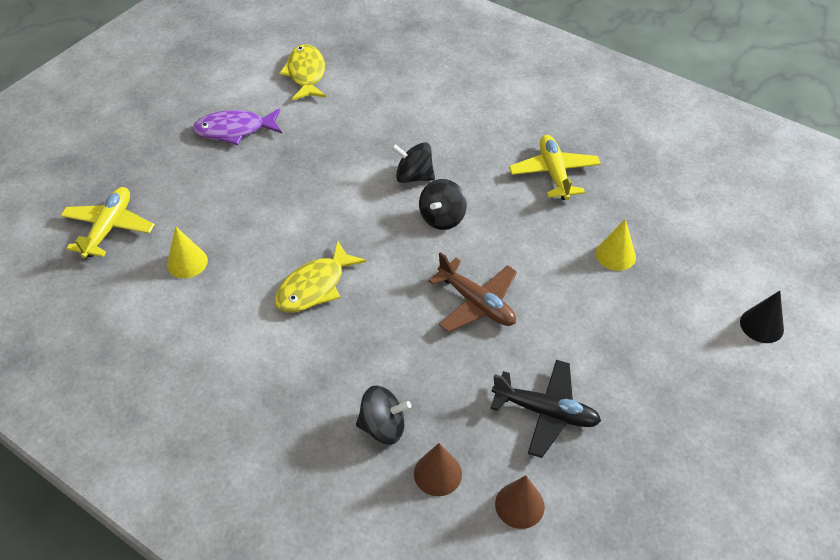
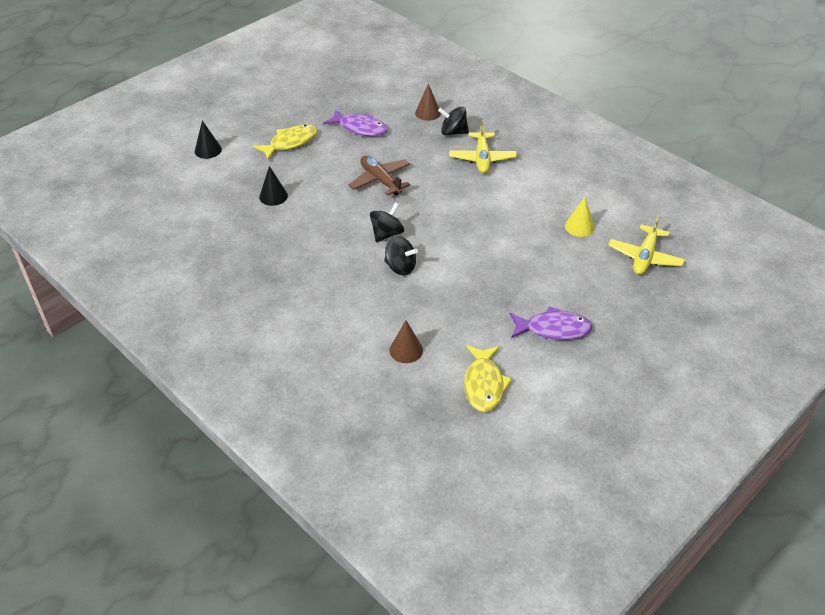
camera: 170 degrees left, 5 degrees down
yellow fish [275,240,367,313] -> yellow fish moved to [253,124,317,160]
black plane [490,360,601,458] -> purple fish [323,109,388,137]
brown cone [495,475,545,529] -> brown cone moved to [389,320,423,363]
yellow plane [509,135,601,200] -> yellow plane moved to [449,120,517,173]
yellow cone [596,219,636,271] -> black cone [259,166,288,206]

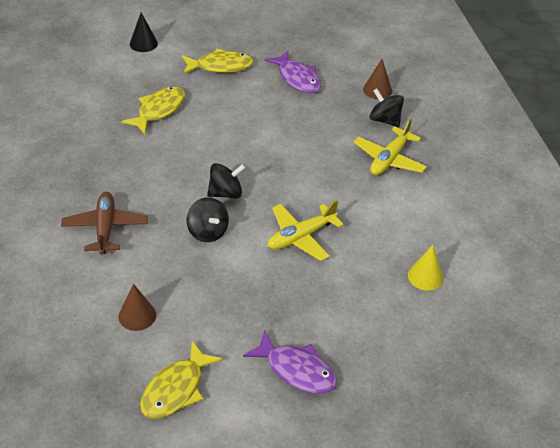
camera: 30 degrees right, 0 degrees up
black cone [259,166,288,206] -> yellow fish [121,86,185,134]
brown plane [349,156,410,196] -> brown plane moved to [61,192,148,255]
yellow plane [608,215,685,275] -> yellow plane moved to [268,200,344,261]

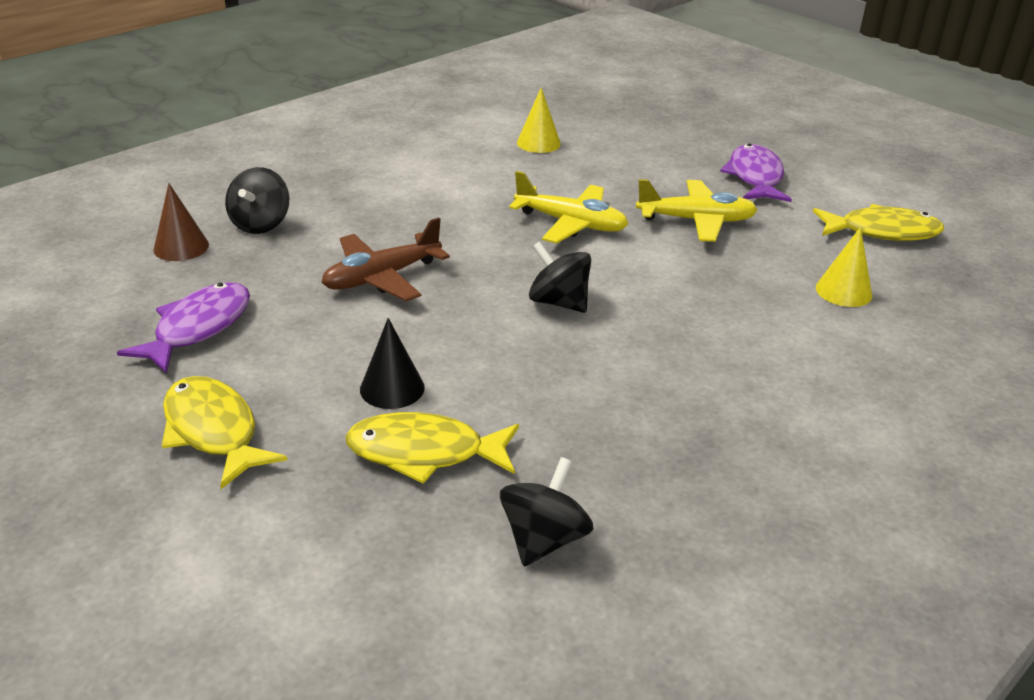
camera: 120 degrees left, 10 degrees down
brown plane [61,192,148,255] -> brown plane moved to [321,218,450,301]
brown cone [118,284,156,331] -> yellow cone [816,227,872,307]
black cone [130,13,158,52] -> black cone moved to [360,318,425,409]
black spinning top [187,197,229,242] -> black spinning top moved to [500,457,594,566]
yellow plane [354,118,427,175] -> yellow plane moved to [636,179,757,242]

